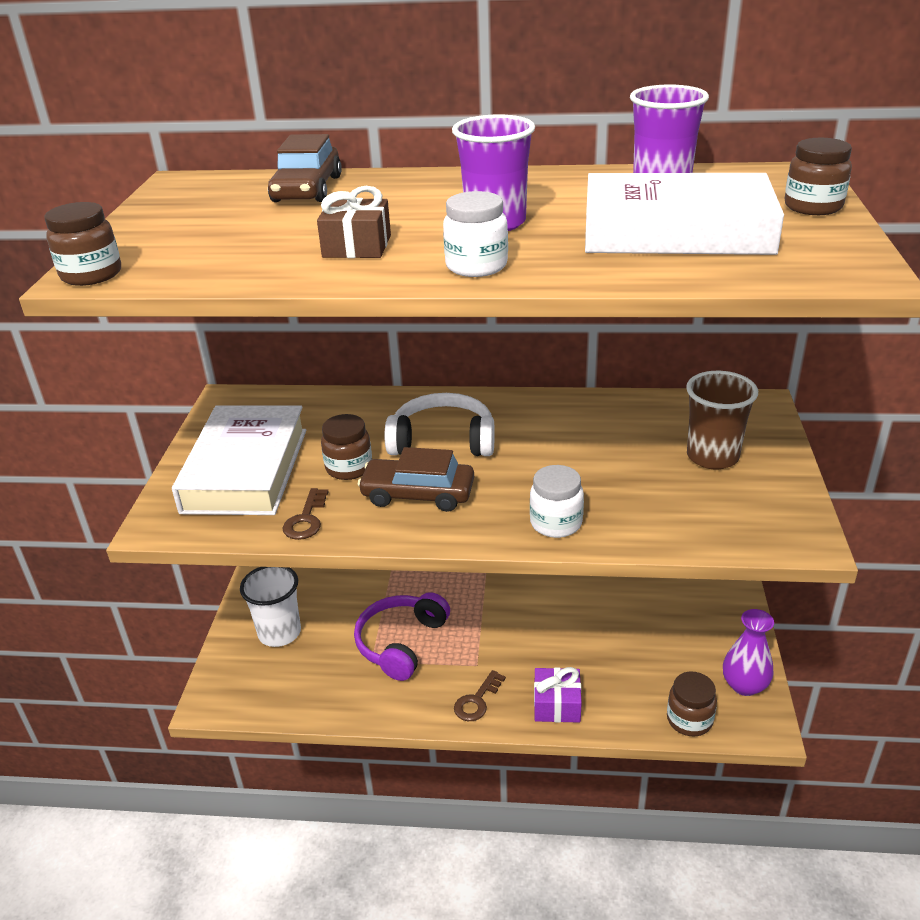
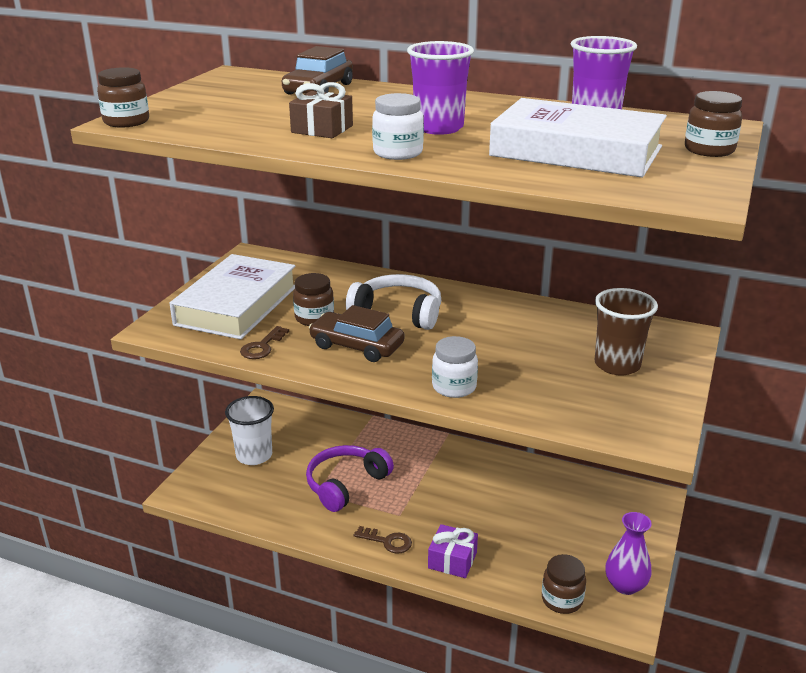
camera: 15 degrees right, 5 degrees down
brown key [454,670,506,721] -> brown key turned 120 degrees counterclockwise [354,526,412,554]

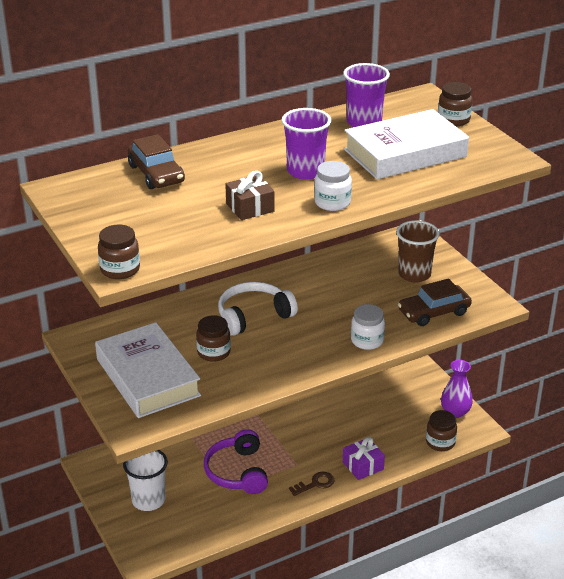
camera: 50 degrees left, 5 degrees up
brown key [240,326,289,359] -> none
brown car [309,305,404,362] -> brown car moved to [398,278,472,326]

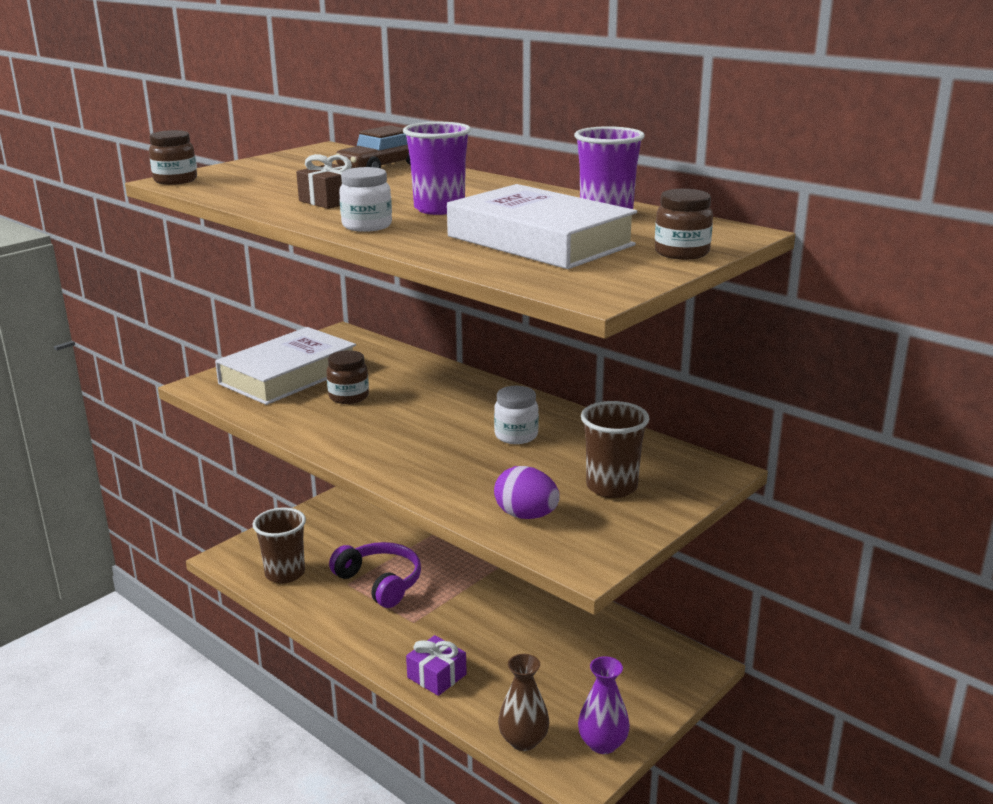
camera: 70 degrees right, 10 degrees down
white cup [123,450,168,511] -> none
purple headphones [204,429,268,494] -> purple headphones turned 75 degrees clockwise [329,542,421,608]
white headphones [218,282,298,336] -> none
brown key [289,472,335,496] -> none
white jar [351,304,385,350] -> white jar moved to [494,386,539,444]
brown car [398,278,472,326] -> purple egg [494,466,560,519]
brown jar [426,410,457,451] -> brown vase [498,654,550,751]
none -> brown cup [253,507,306,584]

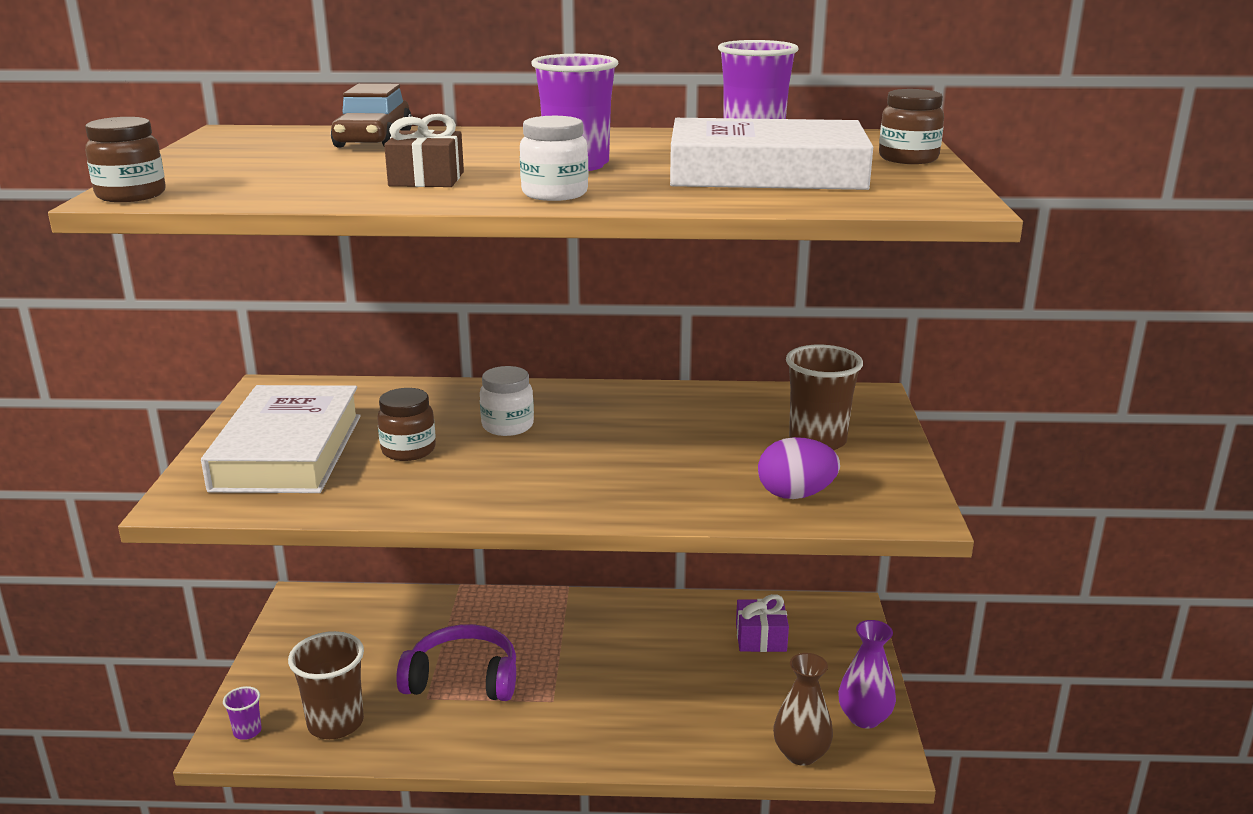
camera: 40 degrees left, 0 degrees up
purple gift [406,635,467,696] -> purple gift moved to [736,594,789,652]
white jar [494,386,539,444] -> white jar moved to [480,366,534,436]
none -> purple cup [223,686,262,740]

